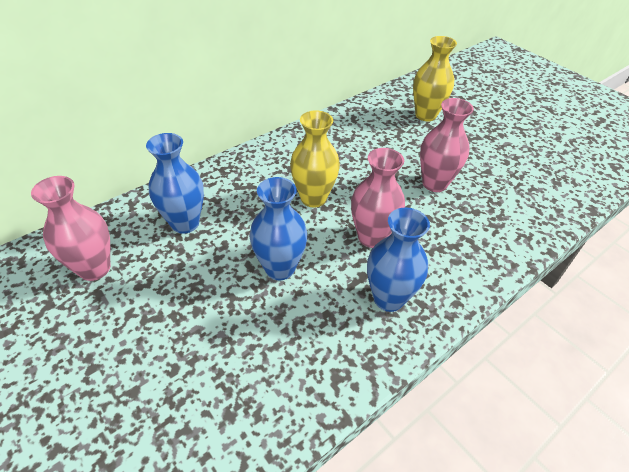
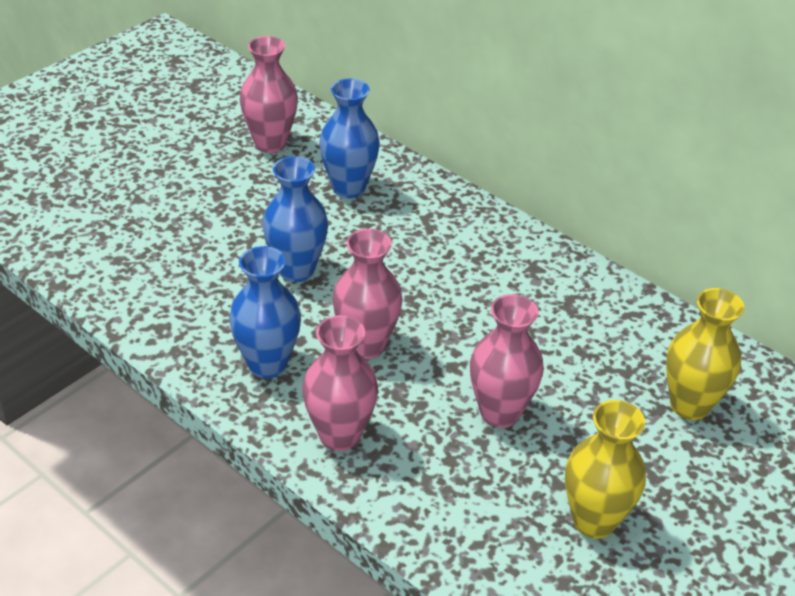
camera: 80 degrees right, 5 degrees down
yellow vase [290,110,340,208] -> yellow vase moved to [565,400,646,539]
none -> pink vase [302,315,378,451]

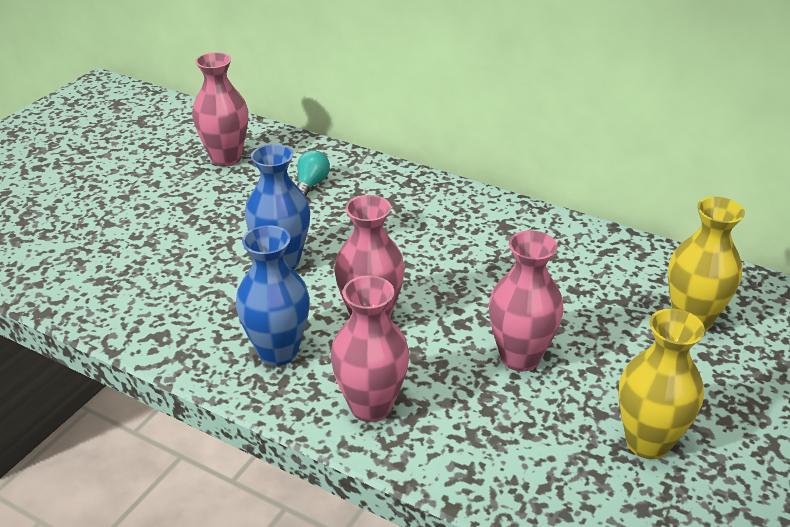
camera: 10 degrees left, 5 degrees down
blue vase [319,79,380,198] -> turquoise light bulb [297,150,330,197]

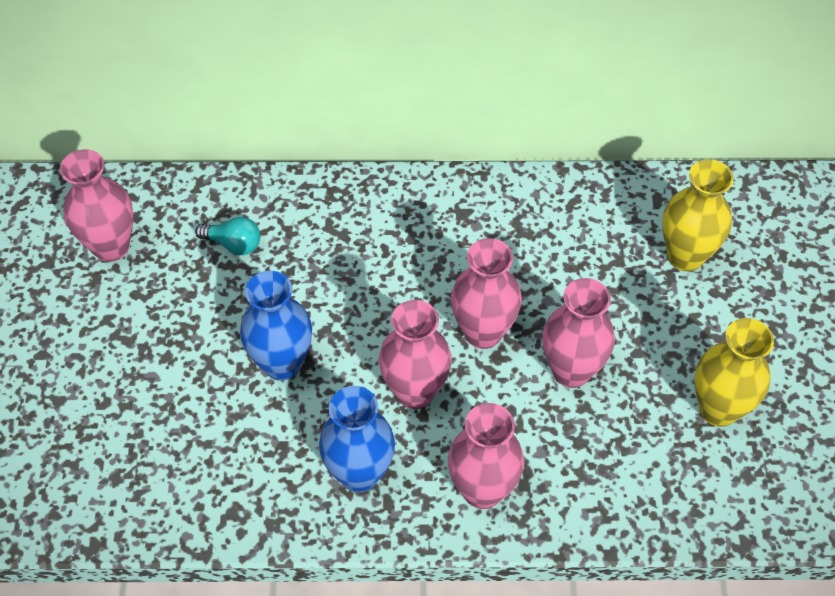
camera: 30 degrees left, 20 degrees up
turquoise light bulb [297,150,330,197] -> turquoise light bulb turned 120 degrees clockwise [195,217,260,255]
none -> pink vase [451,238,522,349]

